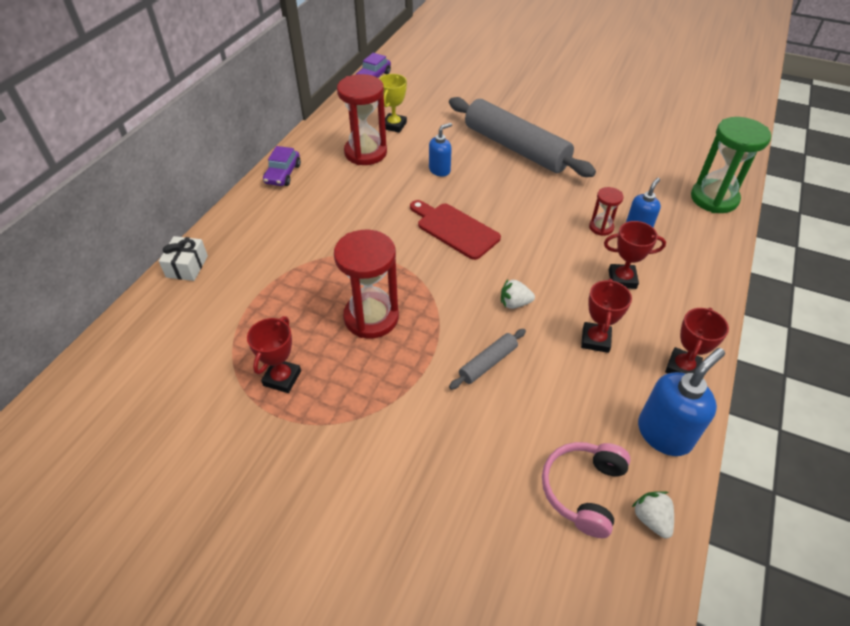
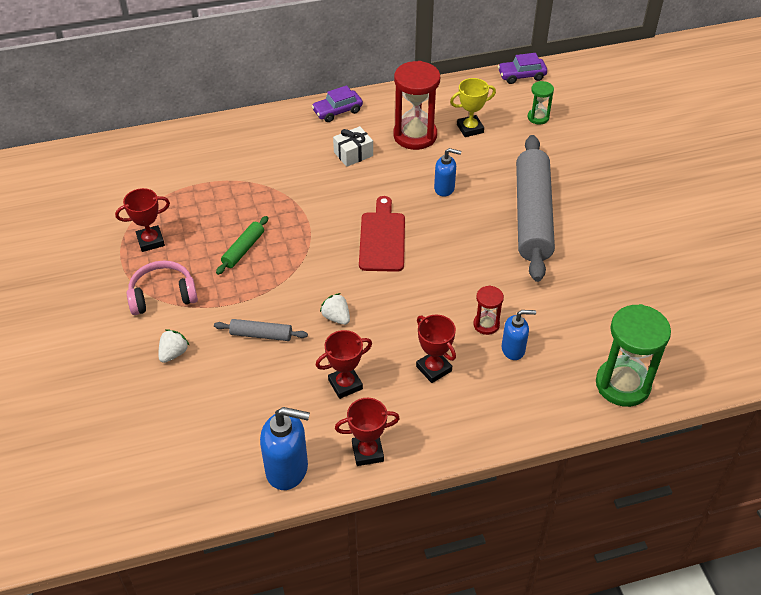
camera: 50 degrees right, 0 degrees up
white gift [159,236,208,281] -> white gift moved to [333,126,373,167]
red hourglass [334,230,399,339] -> green rolling pin [216,216,268,275]
pink headphones [542,442,631,538] -> pink headphones moved to [127,261,198,315]
white strawberry [632,491,674,539] -> white strawberry moved to [158,329,190,363]
none -> green hourglass [527,81,554,124]

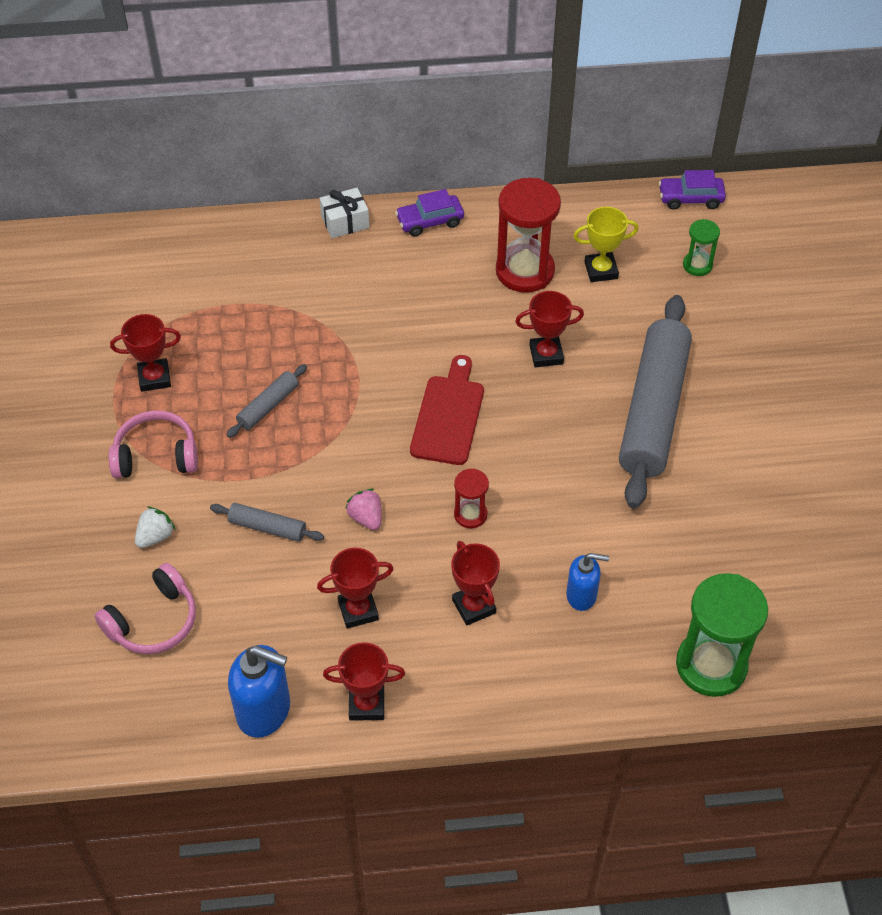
camera: 10 degrees right, 5 degrees up
green rolling pin [216,216,268,275] -> grey rolling pin [227,364,307,438]
white strawberry [320,293,350,325] -> pink strawberry [345,489,382,530]
white gift [333,126,373,167] -> white gift moved to [320,188,369,238]
blue soap dispenser [434,148,461,197] -> red trophy [515,291,584,367]
red hourglass [473,285,504,335] -> red hourglass moved to [454,469,489,528]
none -> pink headphones [95,563,196,654]

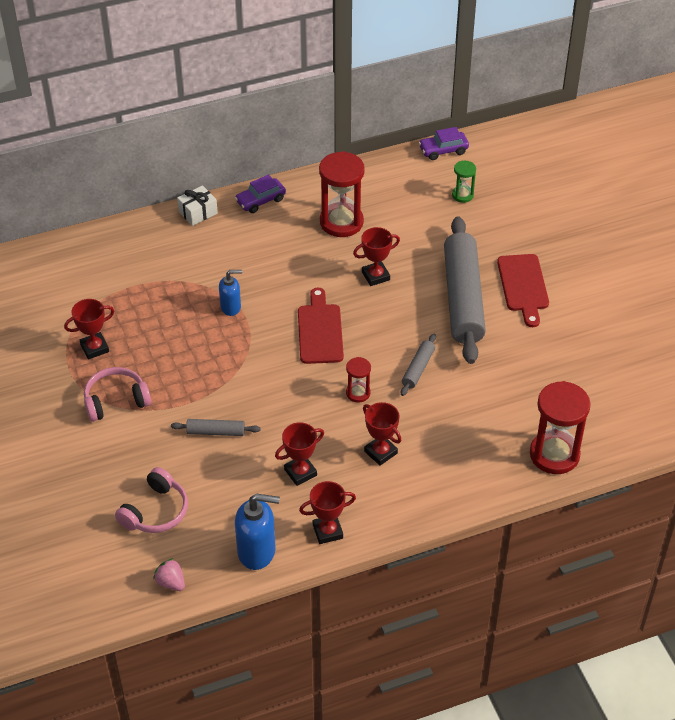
camera: 15 degrees left, 5 degrees down
white strawberry [135,506,176,548] -> none
grey rolling pin [227,364,307,438] -> grey rolling pin moved to [401,334,436,396]
pink strawberry [345,489,382,530] -> pink strawberry moved to [153,558,185,591]
blue soap dispenser [566,553,609,611] -> blue soap dispenser moved to [219,270,242,316]
yellow trophy [573,207,639,282] -> none
green hourglass [676,573,768,697] -> red hourglass [530,381,591,474]
none -> red cutting board [497,254,549,327]

